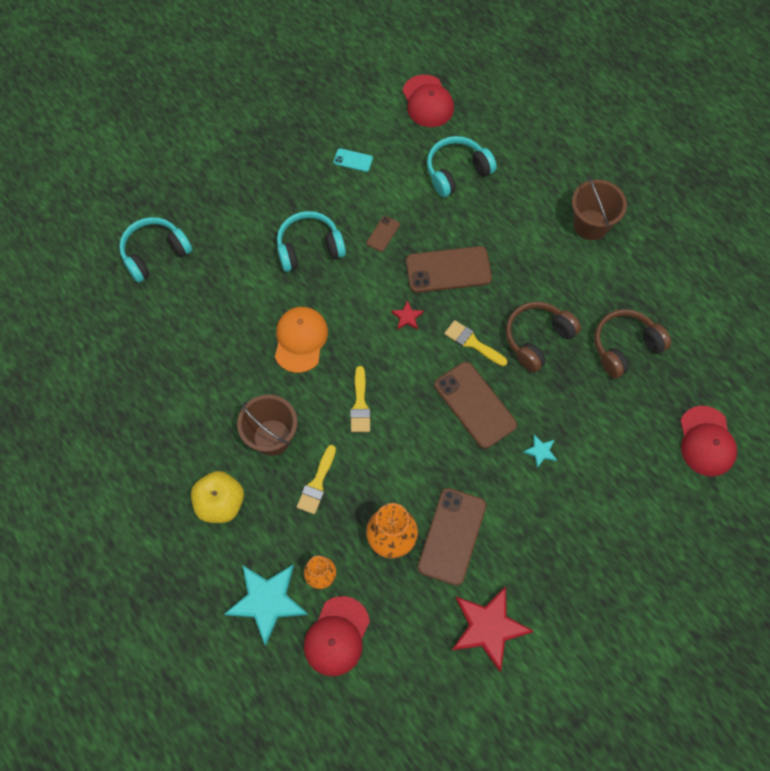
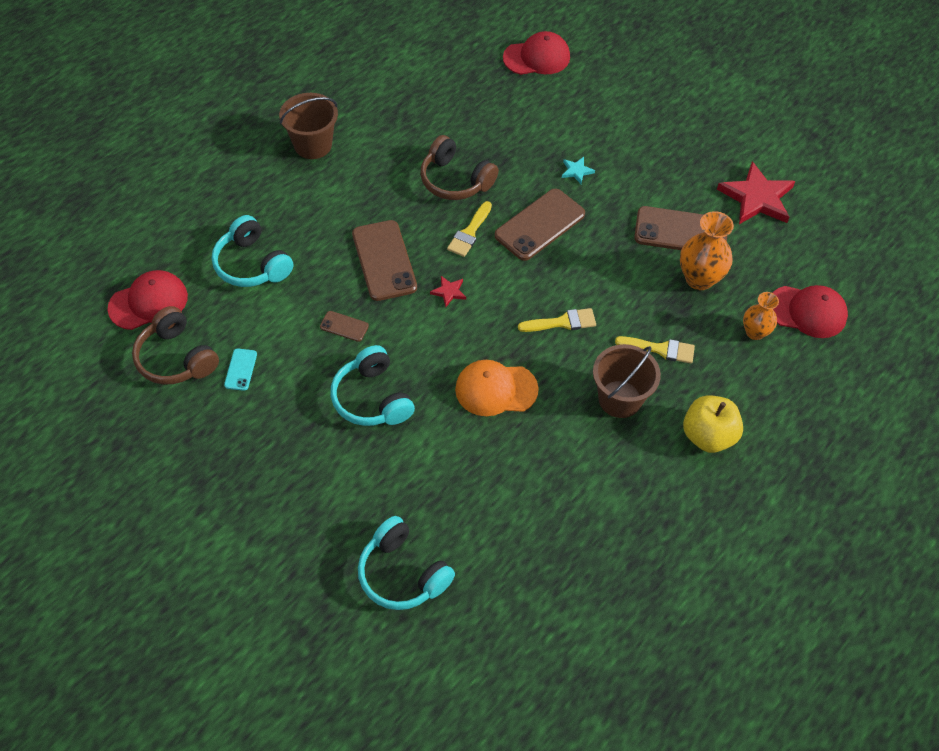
camera: 100 degrees left, 10 degrees down
turquoise star [224,565,308,646] -> none
brown headphones [594,309,671,378] -> brown headphones moved to [132,306,219,384]

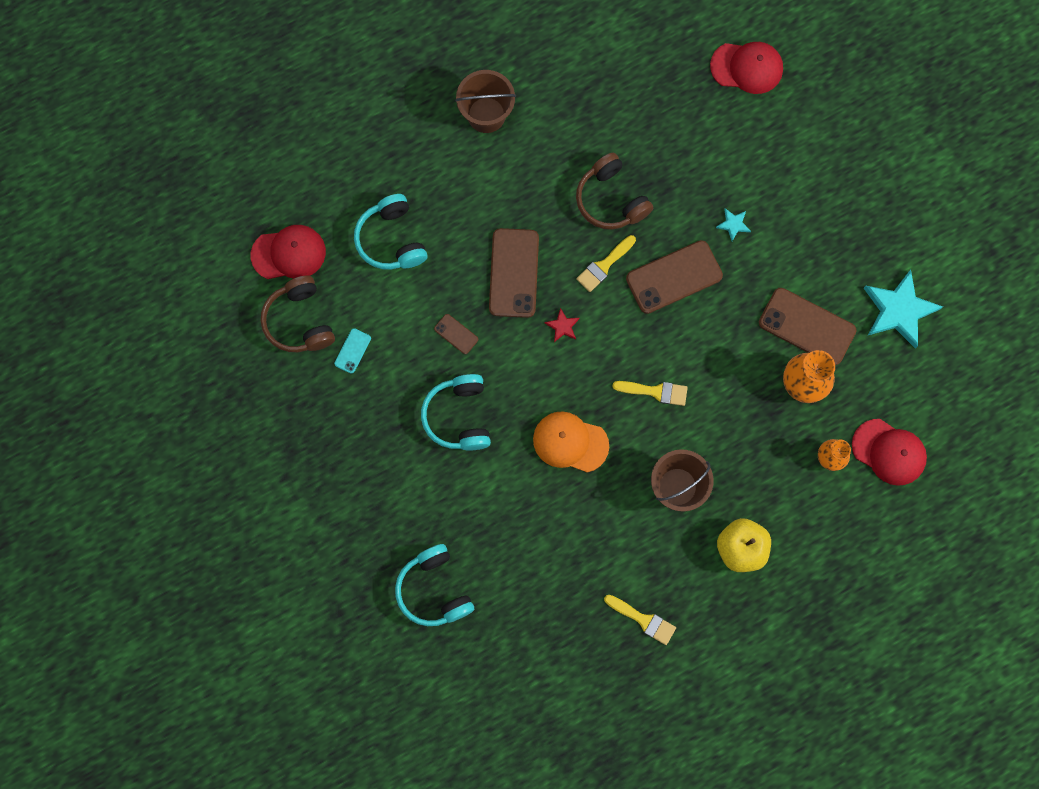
camera: 20 degrees right, 20 degrees up
yellow brush [615,336,695,364] -> yellow brush moved to [604,595,676,645]
red star [717,161,795,224] -> turquoise star [864,270,943,349]

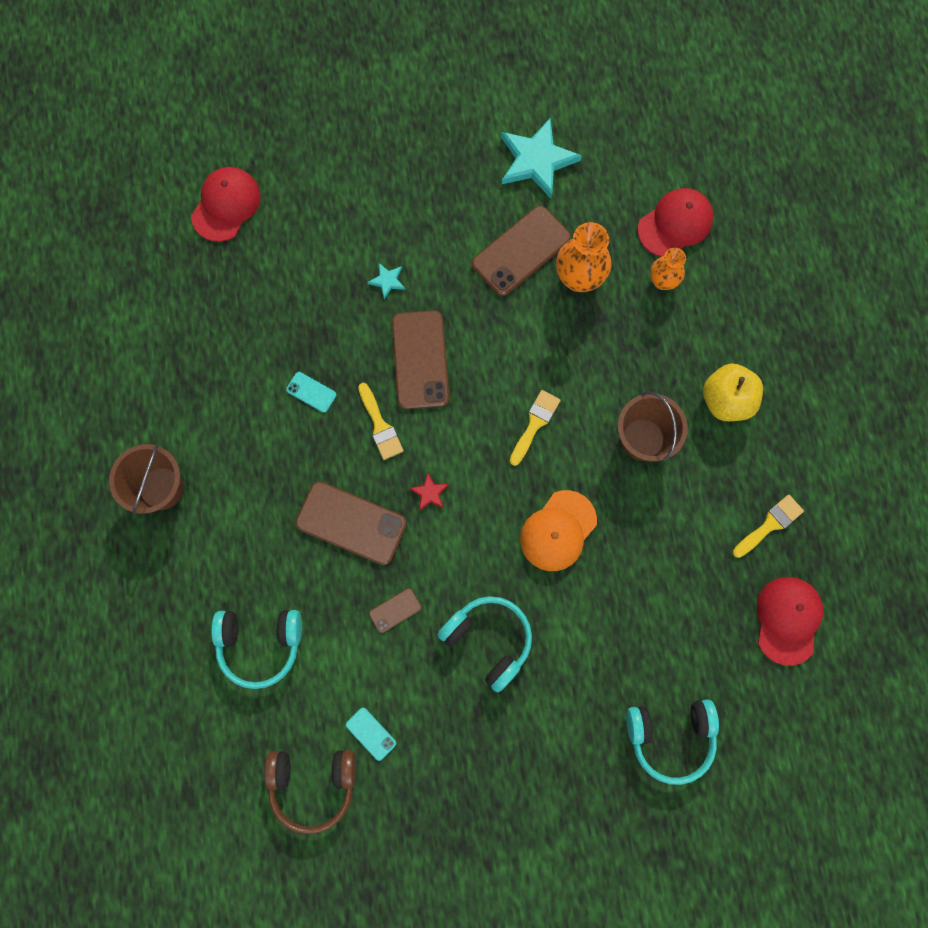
camera: 70 degrees left, 0 degrees up
red cap [251,225,326,279] -> red cap moved to [757,577,823,666]
turquoise headphones [421,374,491,451] -> turquoise headphones turned 150 degrees counterclockwise [437,596,532,692]
brown headphones [576,153,653,230] -> turquoise phone [286,372,337,413]

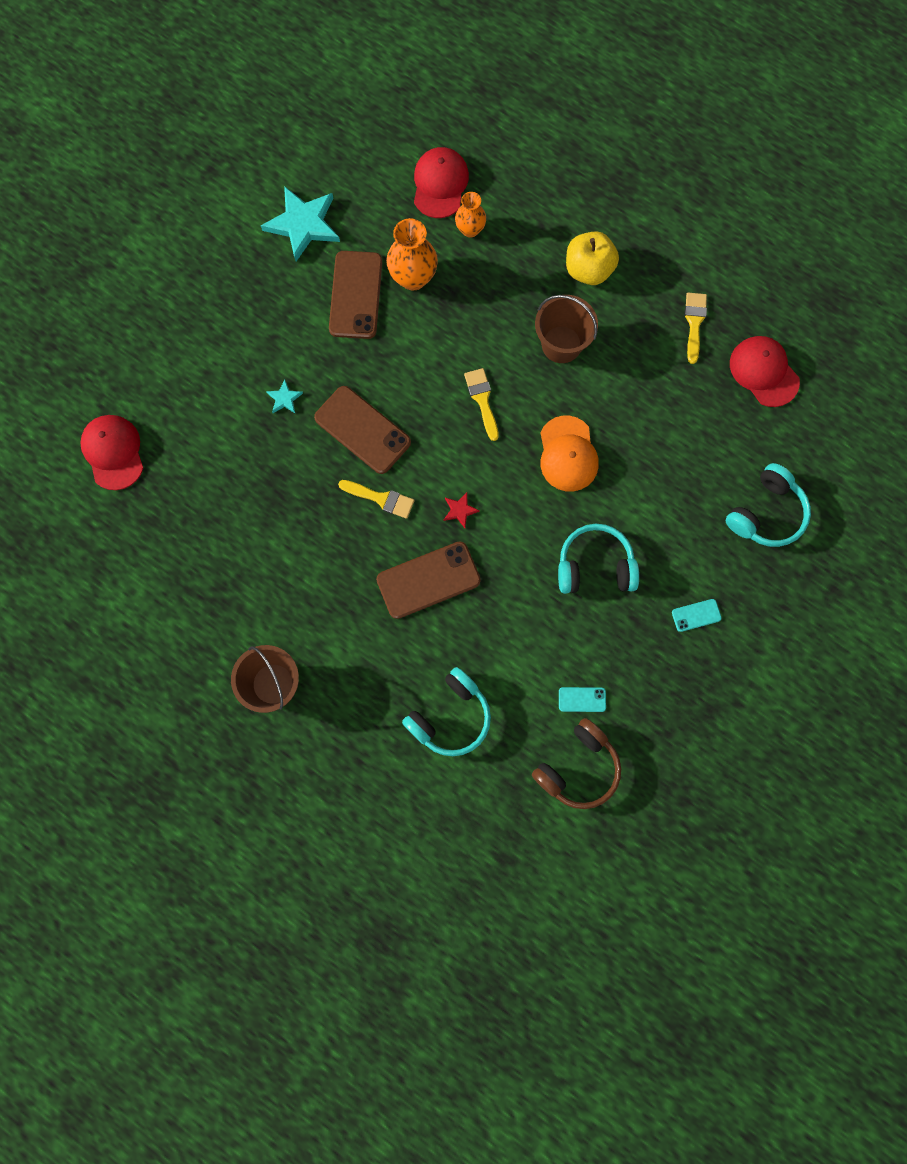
camera: 45 degrees left, 0 degrees up
turquoise phone [286,372,337,413] -> turquoise phone moved to [672,599,721,632]
brown phone [369,588,422,633] -> none

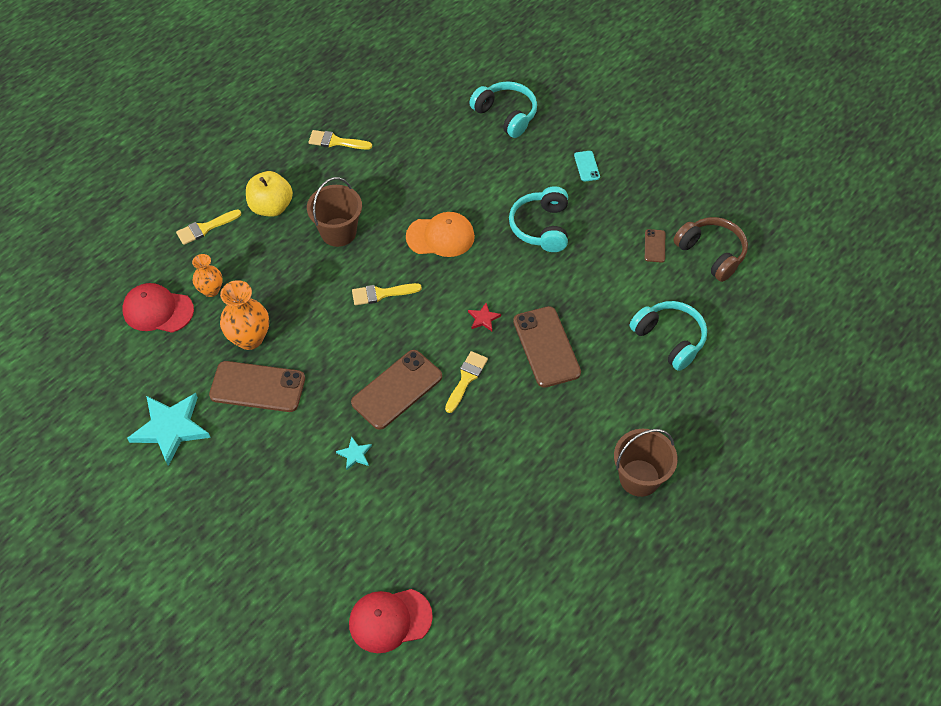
camera: 85 degrees left, 20 degrees down
turquoise phone [559,687,606,712] -> brown phone [645,229,665,263]
red cap [730,336,800,407] -> none
none -> yellow brush [176,209,241,245]

